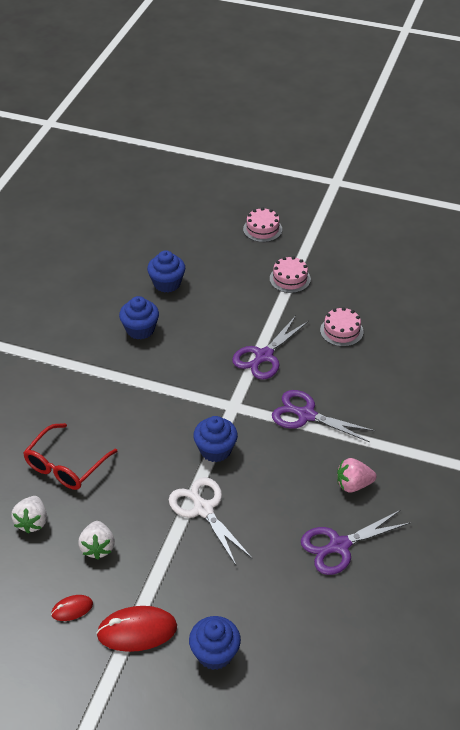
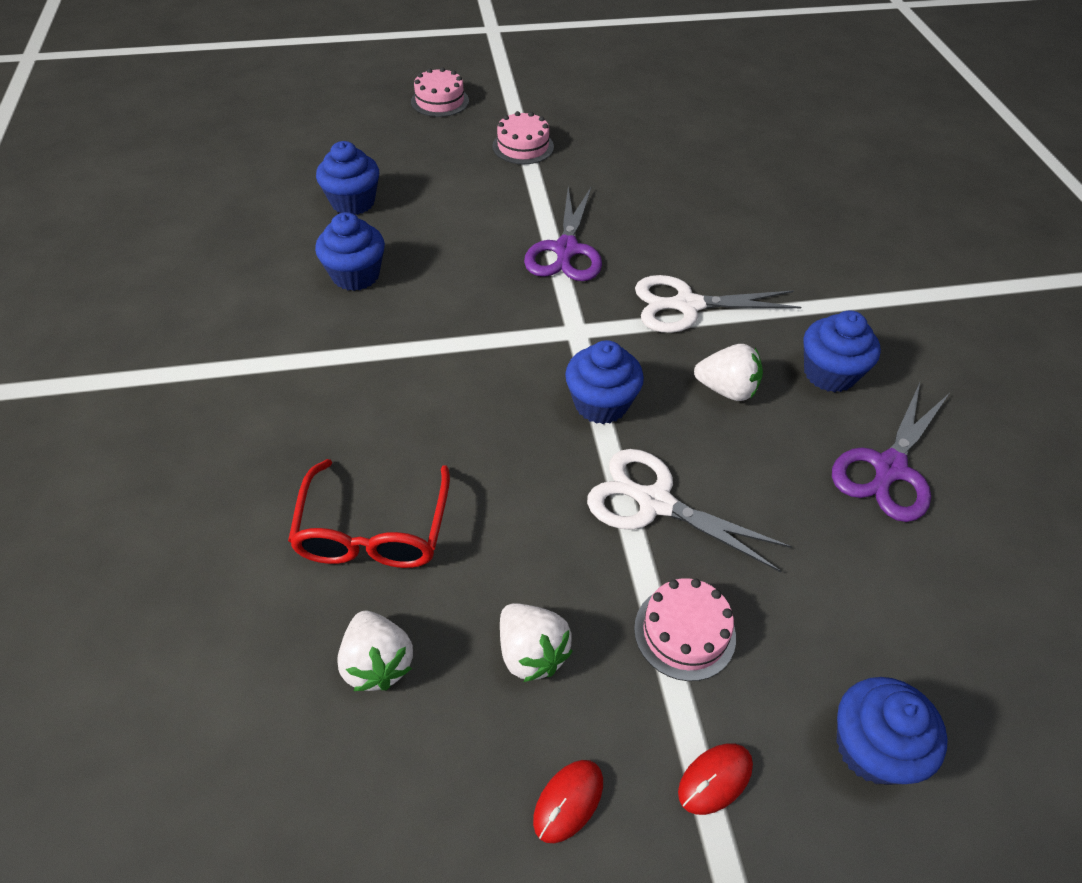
camera: 30 degrees left, 5 degrees up
red mouse [96,606,177,652] -> red mouse [678,743,753,815], size x0.54
purple scissors [272,390,375,442] -> white scissors [635,275,801,333]
pink cake [320,307,363,347] -> pink cake moved to [634,578,736,681]
pink strawberry [337,458,377,493] -> blue cupcake [804,311,881,392]
none -> white strawberry [694,344,763,401]

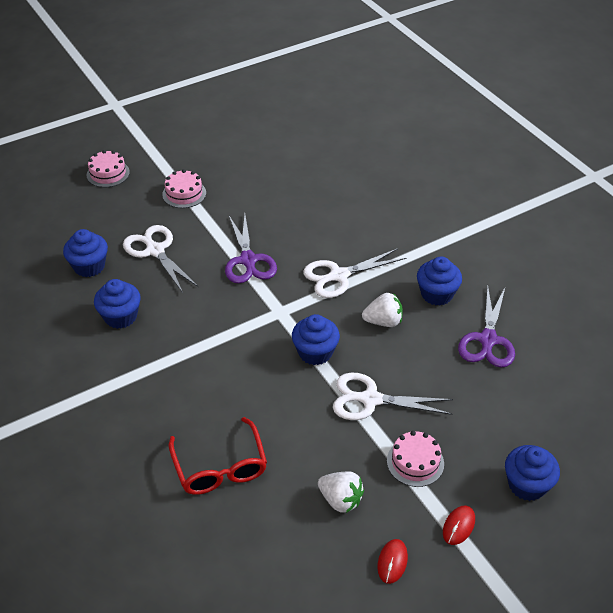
camera: 20 degrees left, 5 degrees down
white strawberry [337,611,413,691] -> none
none -> white scissors [123,225,198,293]

